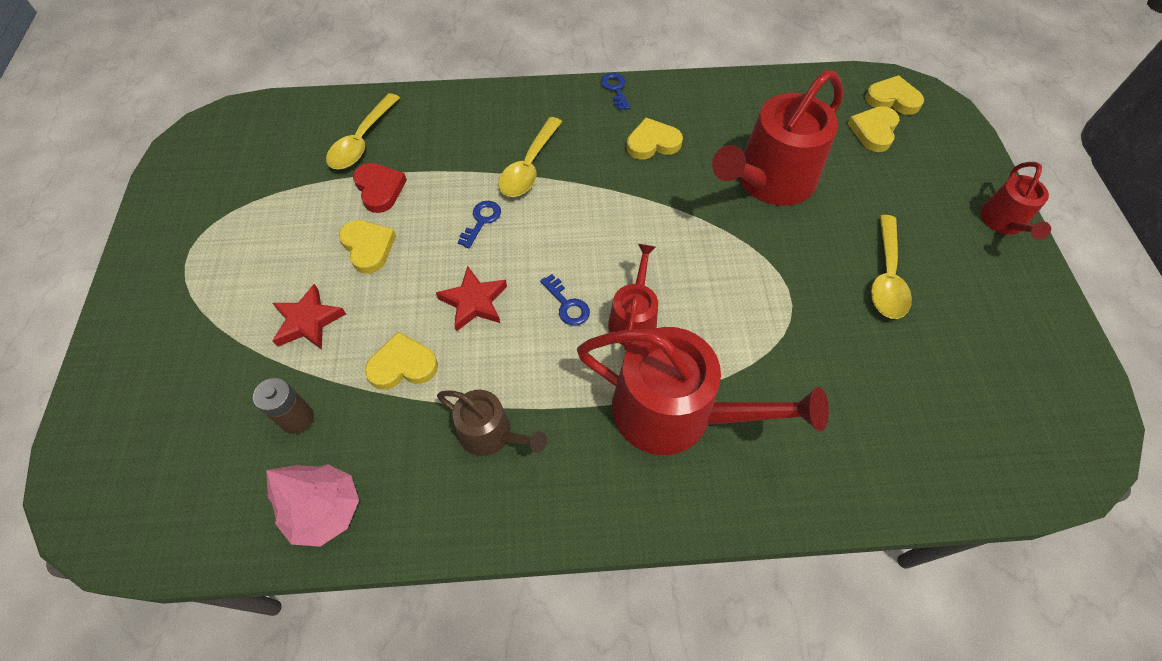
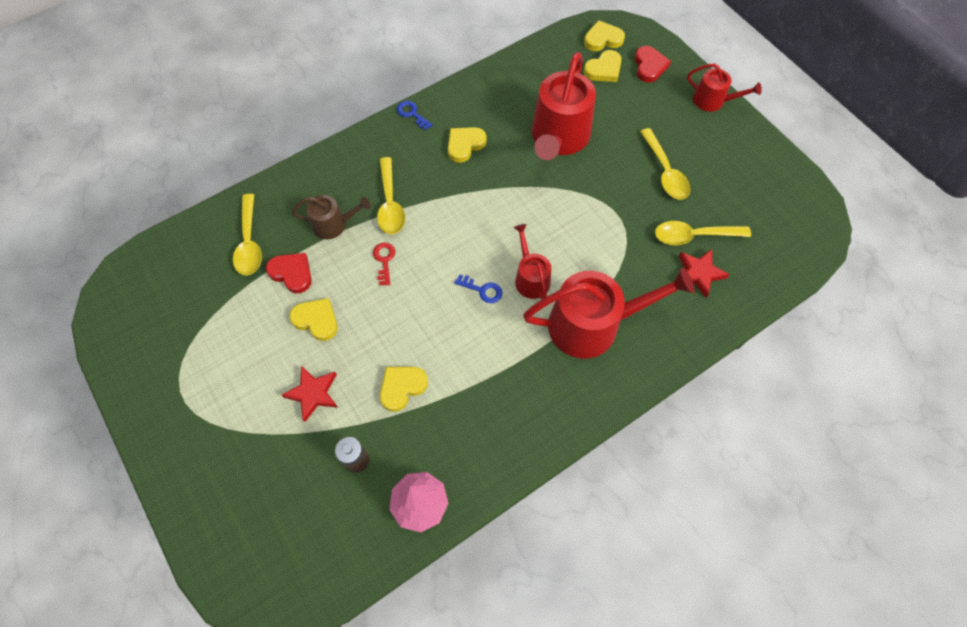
camera: 30 degrees left, 5 degrees up
red star [436,266,507,331] -> red star moved to [678,249,730,298]
brown watering can [437,390,547,456] -> brown watering can moved to [292,195,371,239]
blue key [458,201,501,248] -> red key [373,243,395,286]
yellow heart [848,106,900,152] -> yellow heart turned 120 degrees counterclockwise [584,50,622,82]
red watering can [980,162,1051,240] -> red watering can turned 45 degrees counterclockwise [687,63,762,112]
none -> red heart [635,46,671,83]
none -> yellow spoon [655,221,751,245]

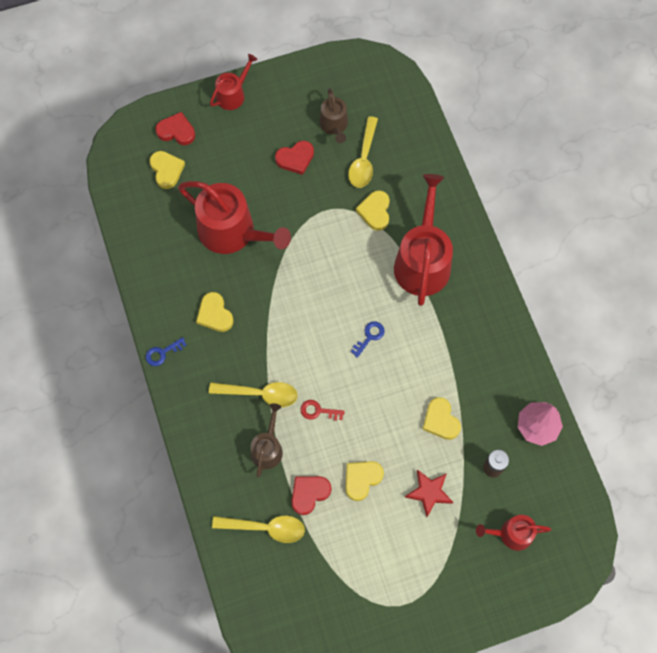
camera: 75 degrees left, 5 degrees up
red watering can [514,224,551,299] -> red watering can moved to [476,515,551,551]
yellow heart [584,20,625,51] -> yellow heart moved to [356,190,390,231]
yellow spoon [640,128,691,200] -> red heart [275,141,314,175]
red star [678,249,730,298] -> none
none -> brown watering can [319,88,348,143]

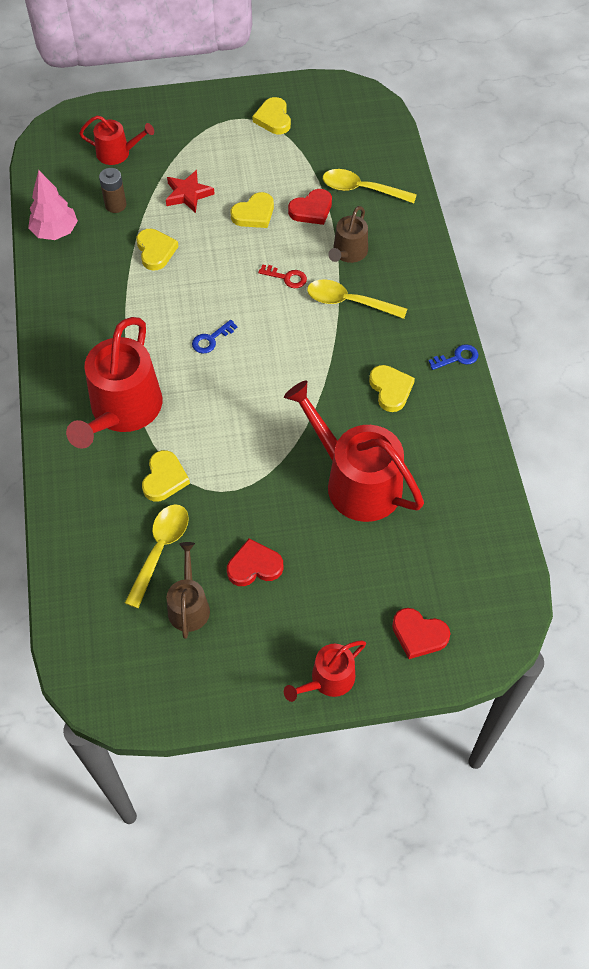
camera: 170 degrees left, 10 degrees down
yellow heart [149,151,185,189] -> yellow heart moved to [252,97,291,134]

